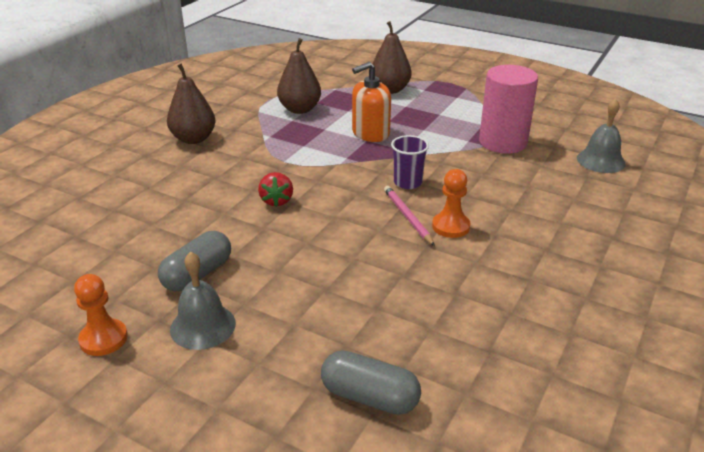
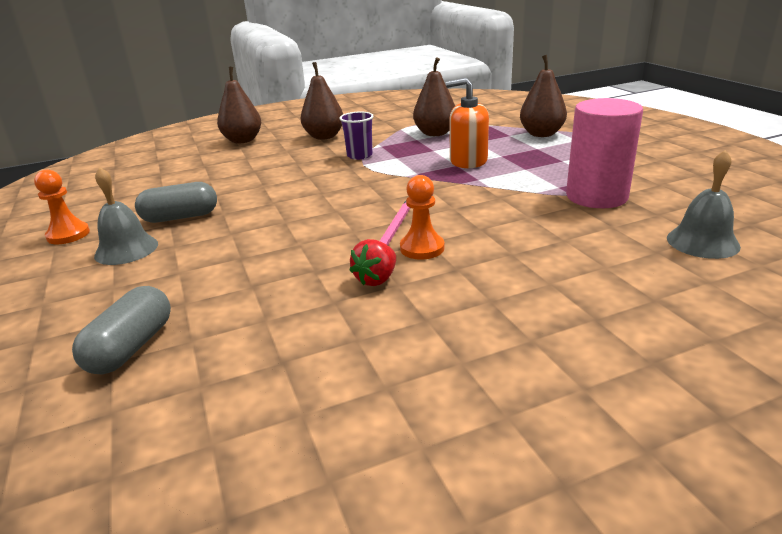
camera: 40 degrees right, 5 degrees down
red strawberry [258,172,293,207] -> red strawberry moved to [349,239,396,286]
grey capsule [321,351,421,415] -> grey capsule turned 45 degrees clockwise [72,286,171,374]
purple cup [391,135,429,189] -> purple cup moved to [339,112,374,160]
none -> brown pear [217,67,261,143]

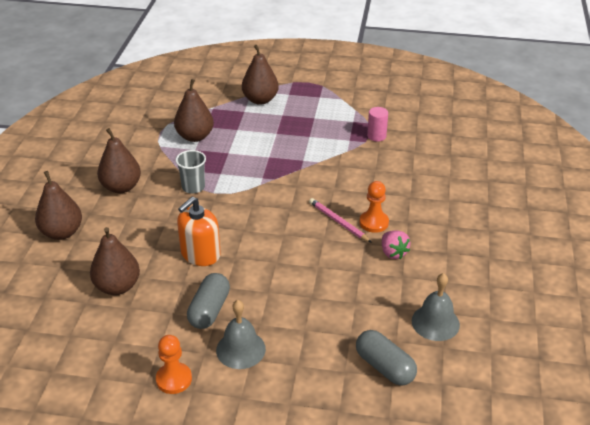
camera: 60 degrees left, 10 degrees up
purple cup [339,112,374,160] -> grey cup [175,150,206,193]
red strawberry [349,239,396,286] -> pink strawberry [382,230,411,259]
orange soap dispenser [446,78,489,168] -> orange soap dispenser moved to [177,197,221,266]
pink cylinder [566,98,643,208] -> pink cylinder [367,107,388,142], size x0.48
grey bell [667,150,741,259] -> grey bell moved to [412,273,460,341]
none -> brown pear [90,227,140,295]

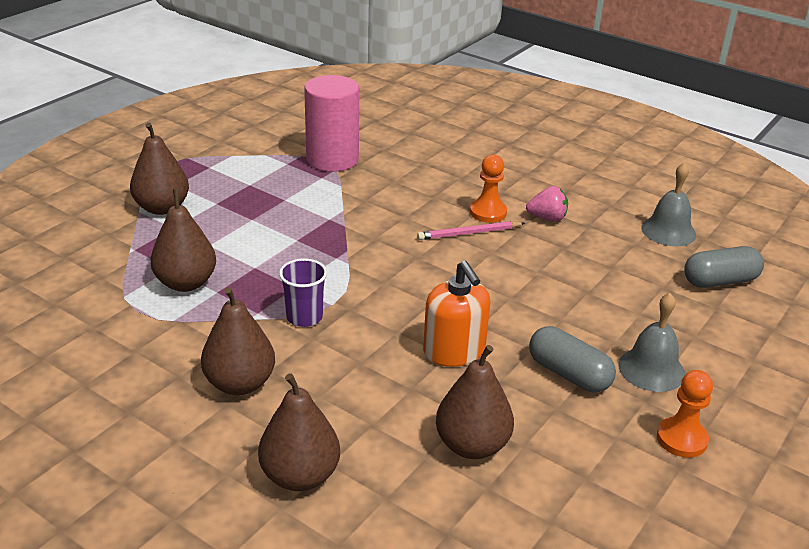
camera: 65 degrees left, 5 degrees down
grey cup [175,150,206,193] -> purple cup [279,258,327,327]
pink cylinder [367,107,388,142] -> pink cylinder [304,75,359,172], size x2.07

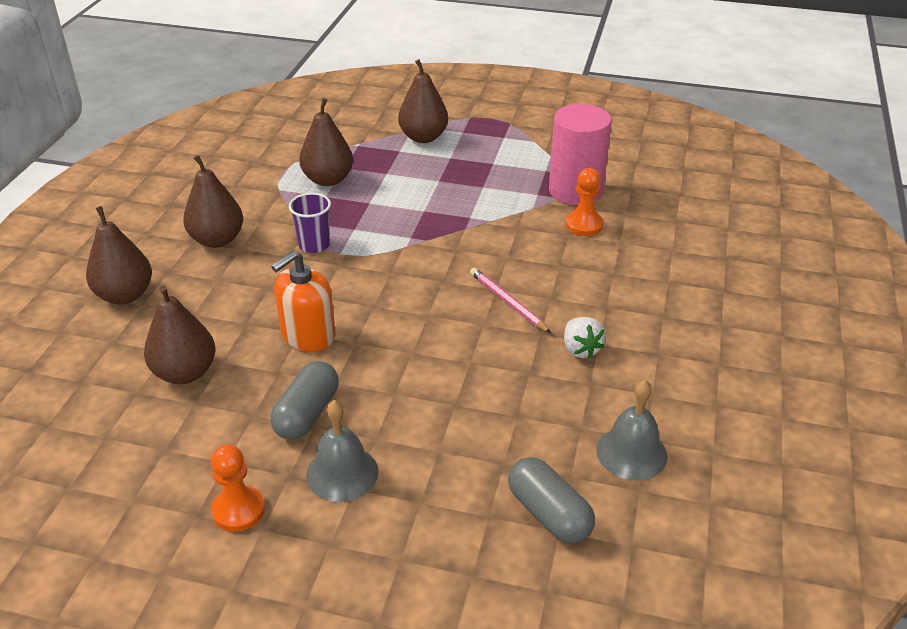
camera: 70 degrees right, 5 degrees up
orange pawn [470,155,507,223] -> orange pawn moved to [565,168,603,236]
pink strawberry [526,186,568,222] -> white strawberry [564,317,606,359]

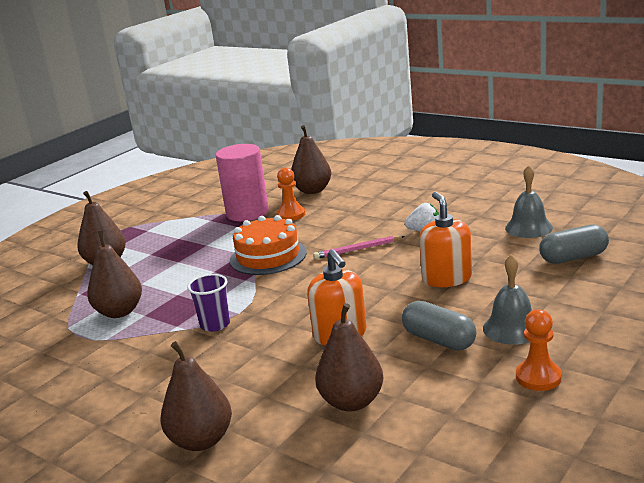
camera: 65 degrees left, 15 degrees down
brown pear [183,155,243,248] -> brown pear moved to [291,125,331,194]
none -> orange cake [230,215,307,275]
none -> orange soap dispenser [419,192,472,287]

